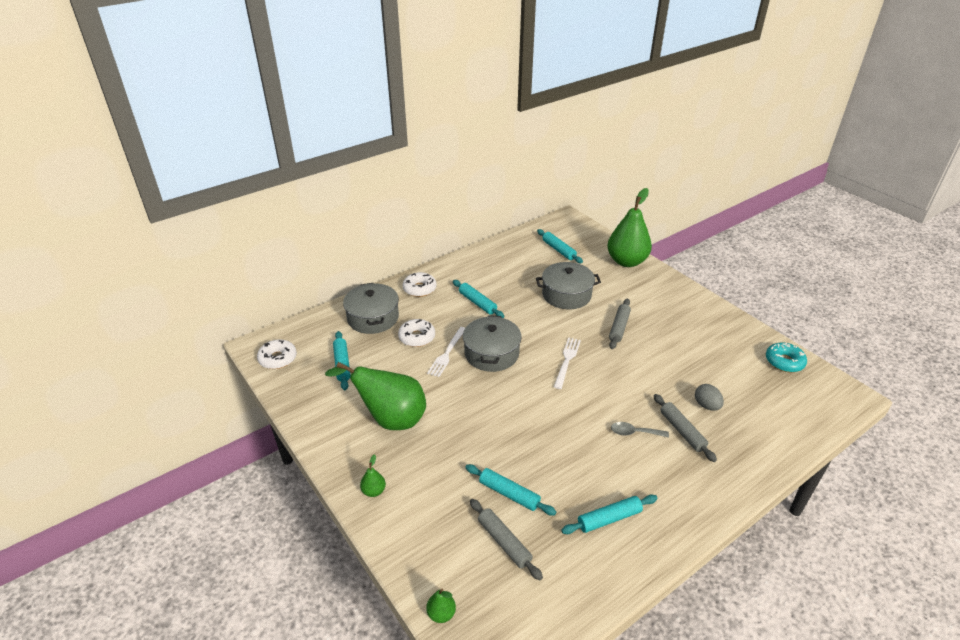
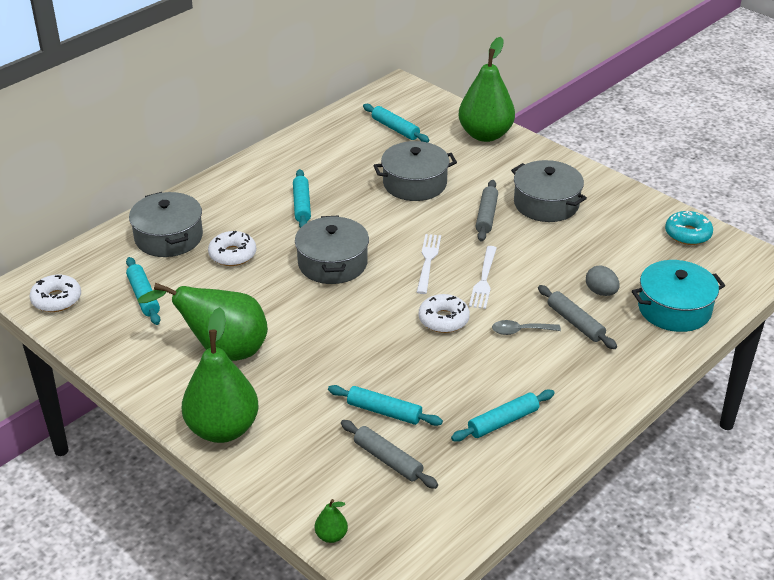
camera: 10 degrees left, 0 degrees up
green pear [360,454,386,497] -> green pear [182,307,259,443], size x2.49
white donut [403,272,437,297] -> white donut moved to [419,294,470,333]
white fork [427,327,465,377] -> white fork moved to [469,246,497,309]
turquoise rolling pin [453,280,504,318] -> turquoise rolling pin turned 45 degrees clockwise [293,169,311,228]
none -> grey pot [511,160,587,222]
none -> turquoise pot [632,260,725,332]

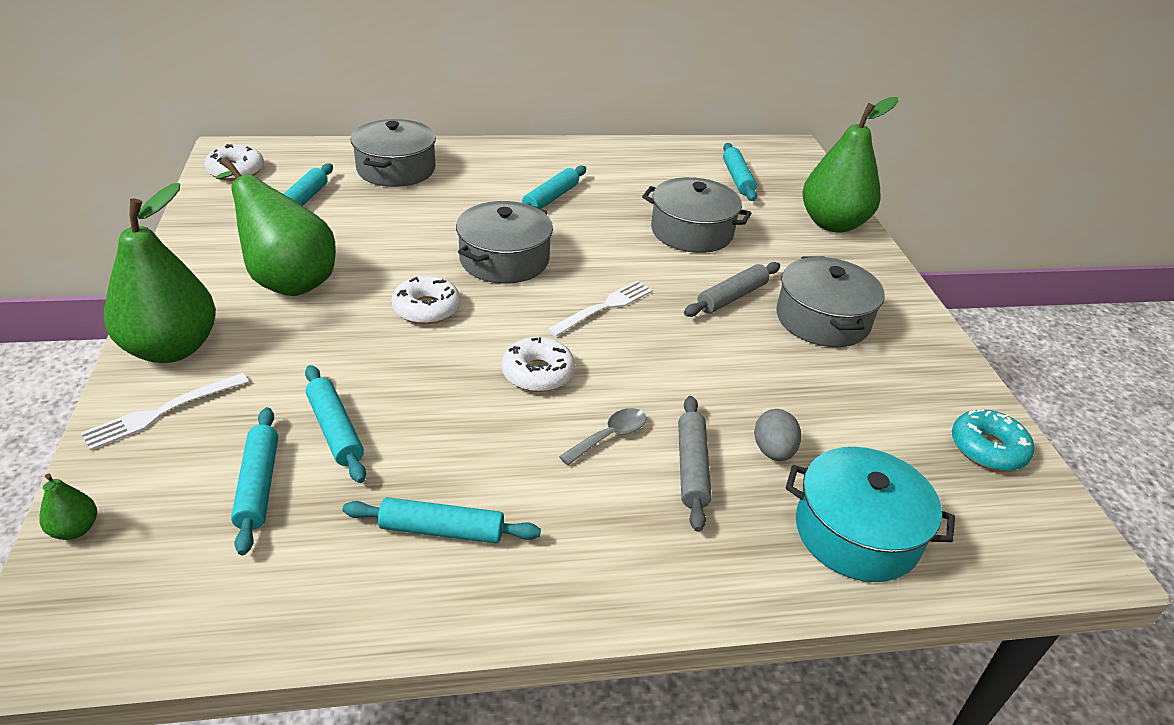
camera: 35 degrees right, 0 degrees up
white donut [208,231,256,266] -> white donut moved to [391,276,460,324]
grey rolling pin [341,420,438,489] -> turquoise rolling pin [231,407,278,555]
white fork [469,246,497,309] -> white fork moved to [81,373,249,451]
grey spoon [492,320,561,335] -> grey spoon turned 105 degrees clockwise [559,408,647,465]

